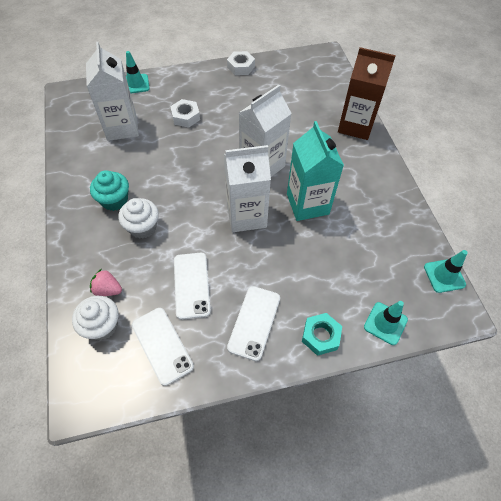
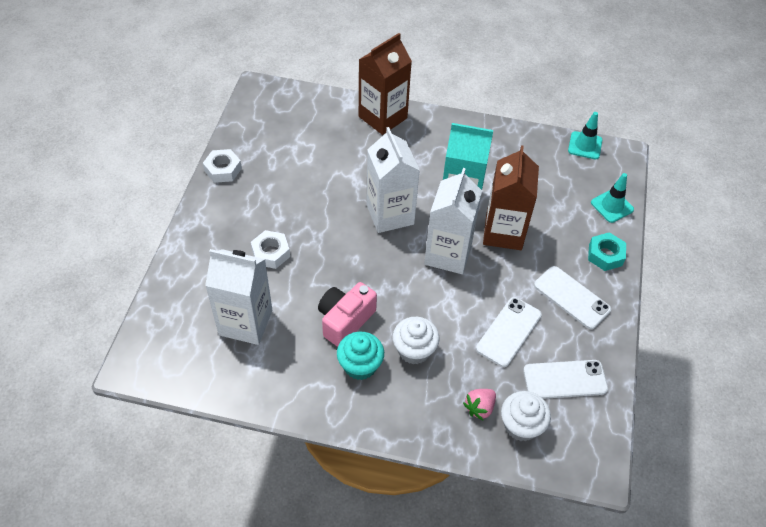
camera: 65 degrees left, 5 degrees down
turquoise traffic cone [126,51,150,93] -> none
white phone [174,253,211,320] -> white phone turned 75 degrees counterclockwise [476,297,542,367]
none -> pink camera [318,282,377,347]
none -> brown carton [483,145,539,250]

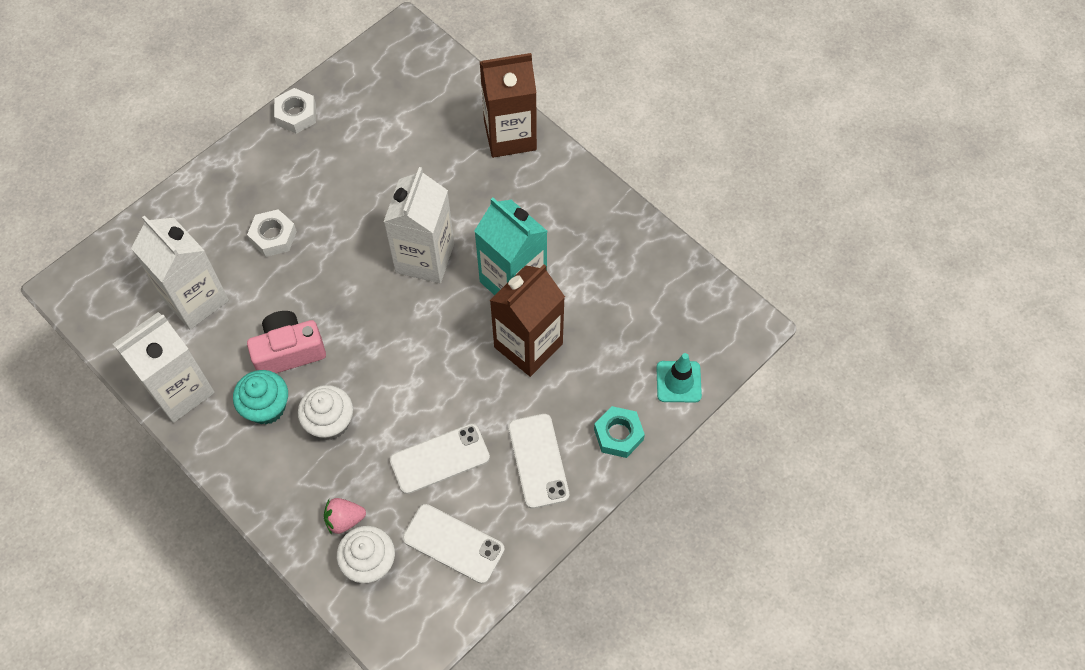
camera: 35 degrees right, 10 degrees up
white carton [424,168,482,274] -> white carton moved to [113,312,215,423]
turquoise traffic cone [568,112,602,159] -> none

